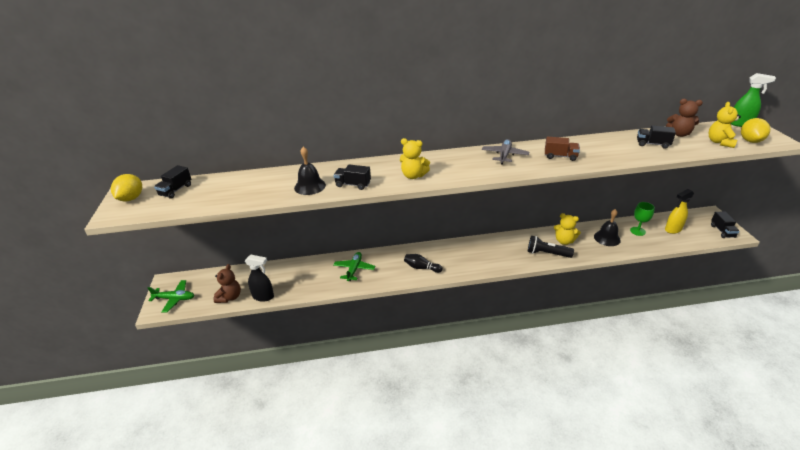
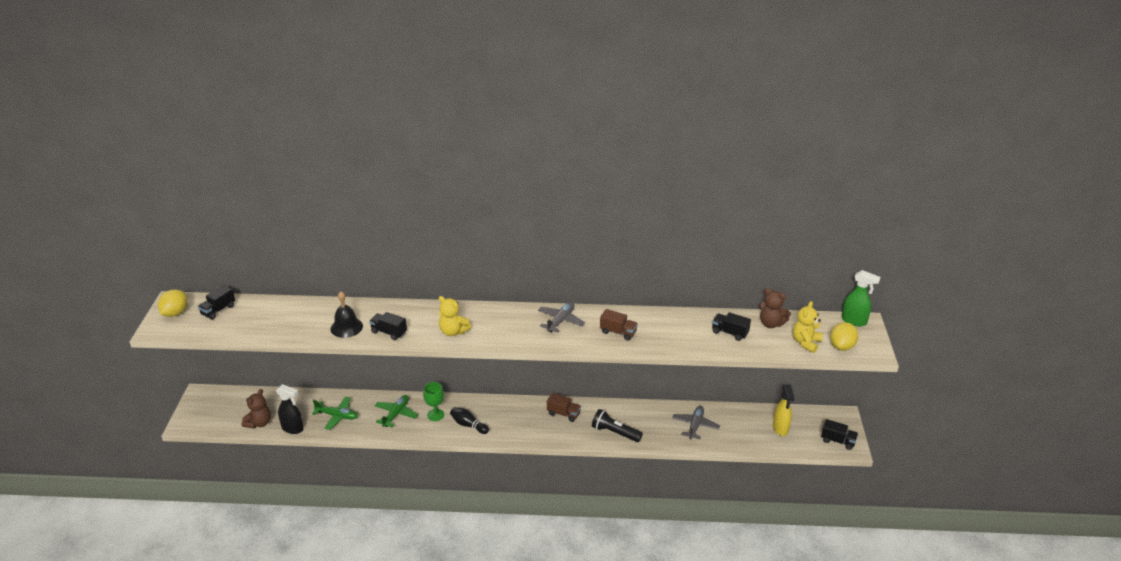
camera: 10 degrees right, 0 degrees up
green plane [148,280,194,313] -> green plane moved to [312,397,358,430]
yellow teddy bear [554,213,581,245] -> none
black bell [594,209,621,246] -> grey plane [672,406,720,439]
green goblet [630,202,655,236] -> green goblet moved to [423,382,444,421]
yellow spray bottle [665,189,694,234] -> yellow spray bottle turned 75 degrees counterclockwise [773,385,794,436]
black truck [711,211,739,238] -> black truck turned 75 degrees counterclockwise [821,419,858,450]
none -> brown truck [547,393,581,422]

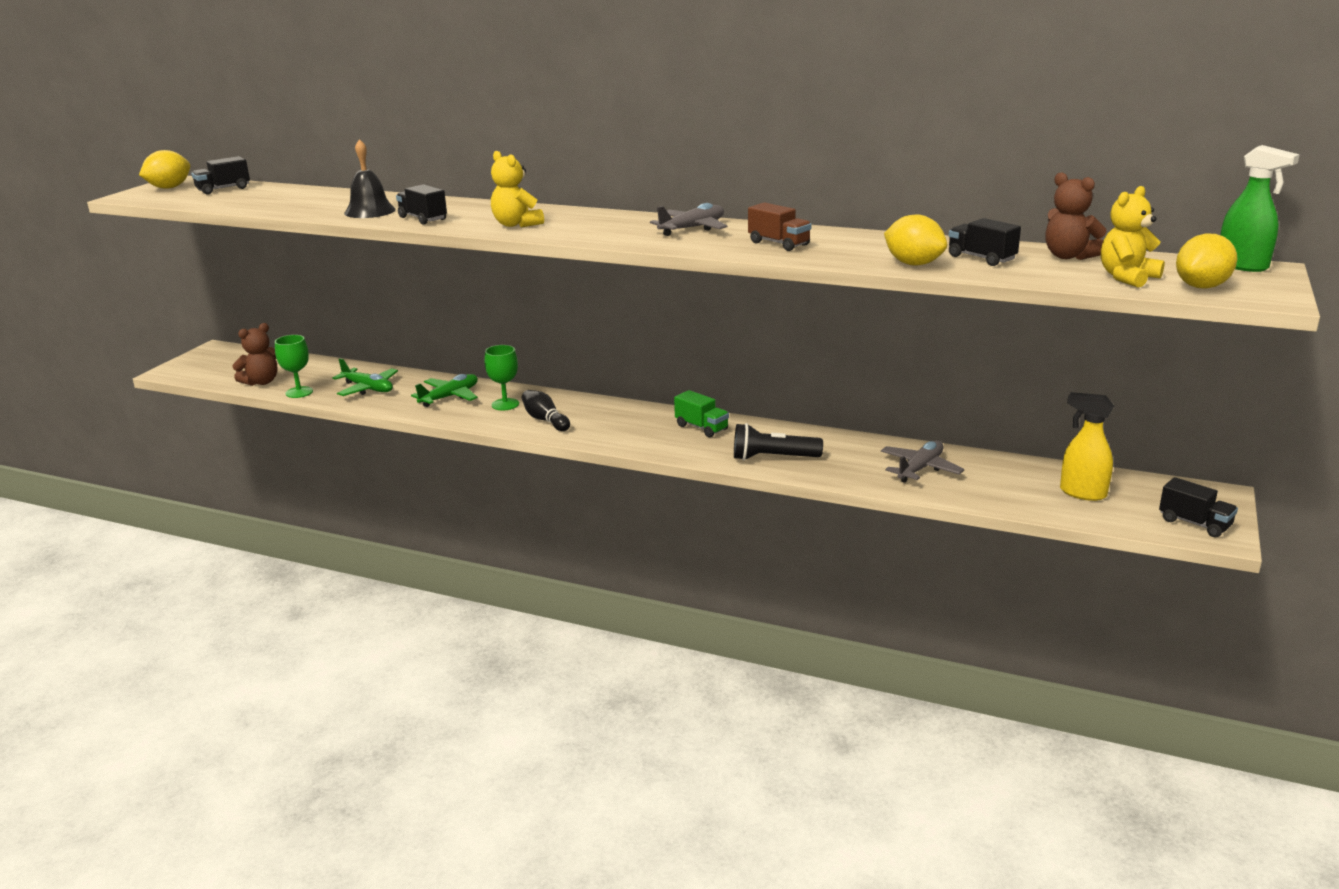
camera: 20 degrees right, 10 degrees down
black spray bottle [276,384,304,434] -> green goblet [275,335,313,398]
brown truck [547,393,581,422] -> green truck [674,390,729,437]
black flashlight [592,409,643,442] -> black flashlight turned 45 degrees counterclockwise [734,423,823,461]
yellow spray bottle [773,385,794,436] -> yellow spray bottle turned 105 degrees clockwise [1060,392,1114,501]
none -> yellow lemon [884,214,947,266]

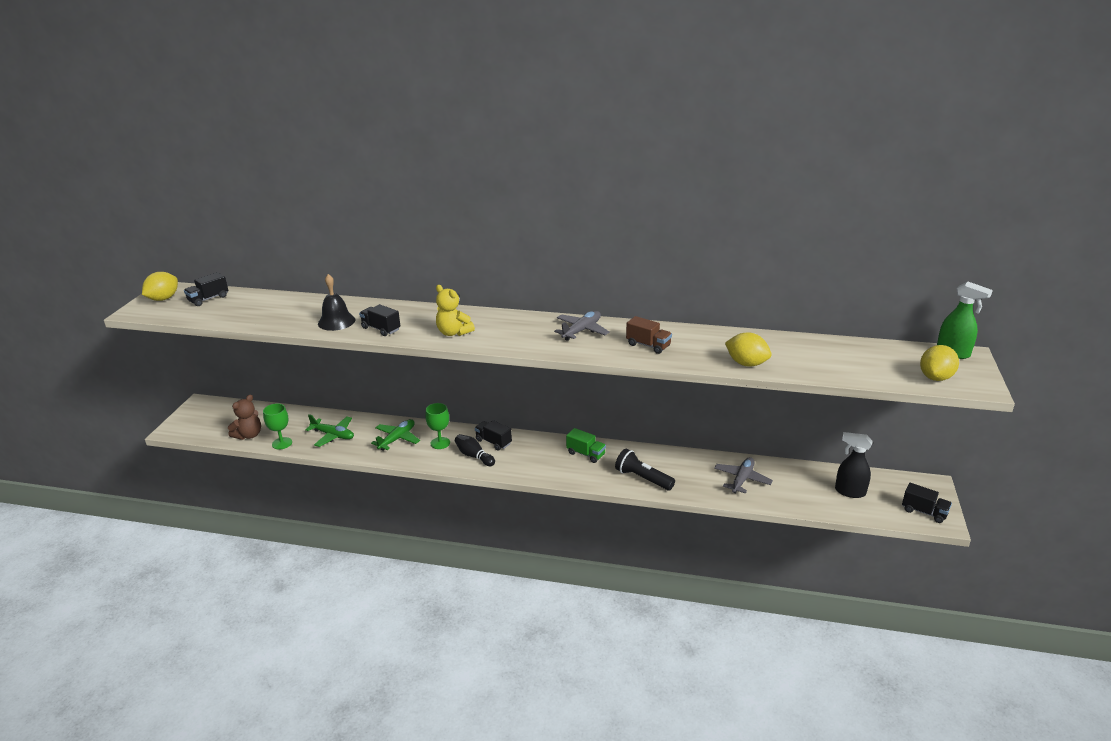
camera: 10 degrees left, 5 degrees up
black flashlight [734,423,823,461] -> black flashlight turned 45 degrees clockwise [615,449,675,490]
black truck [948,218,1021,266] -> black truck moved to [475,420,512,451]
brown teddy bear [1045,172,1107,260] -> none
yellow spray bottle [1060,392,1114,501] -> black spray bottle [835,432,873,498]
yellow teddy bear [1101,186,1165,287] -> none

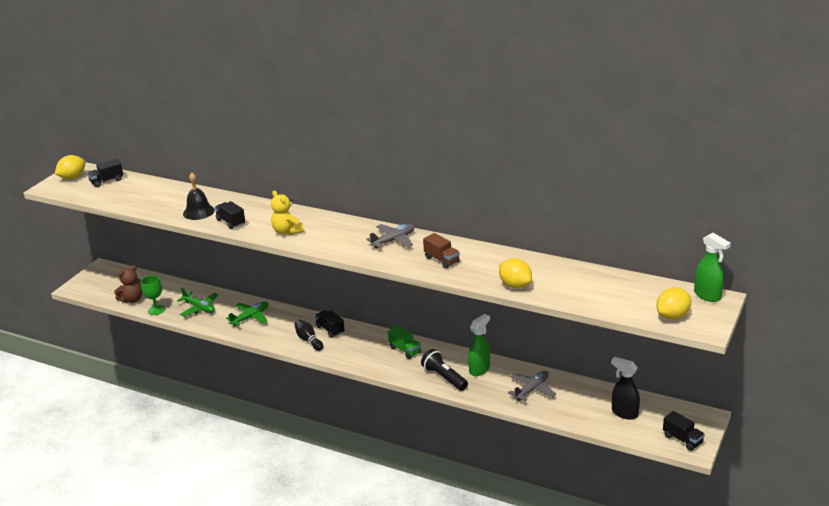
camera: 15 degrees right, 0 degrees up
green goblet [425,403,450,449] -> none
none -> green spray bottle [468,314,490,376]

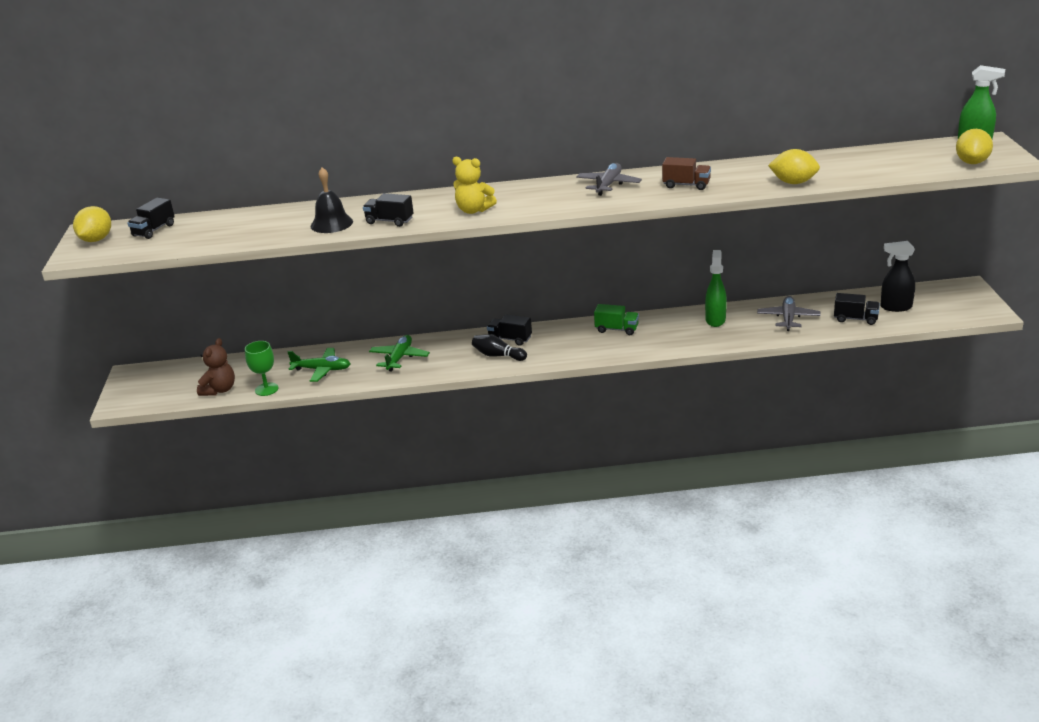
camera: 30 degrees left, 0 degrees up
black flashlight [421,349,468,391] -> none
black truck [663,411,705,451] -> black truck moved to [834,293,880,325]

